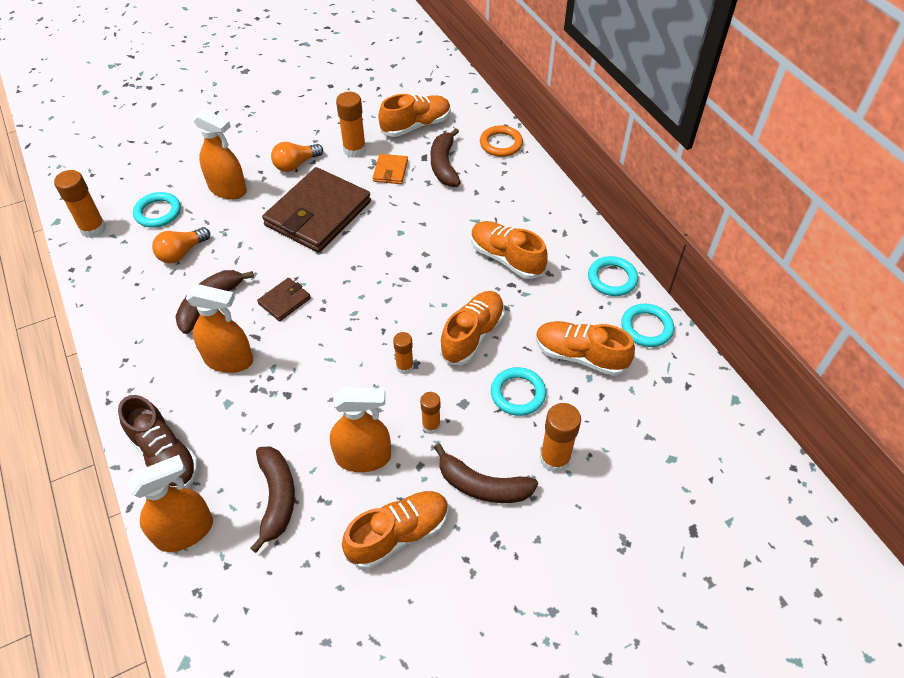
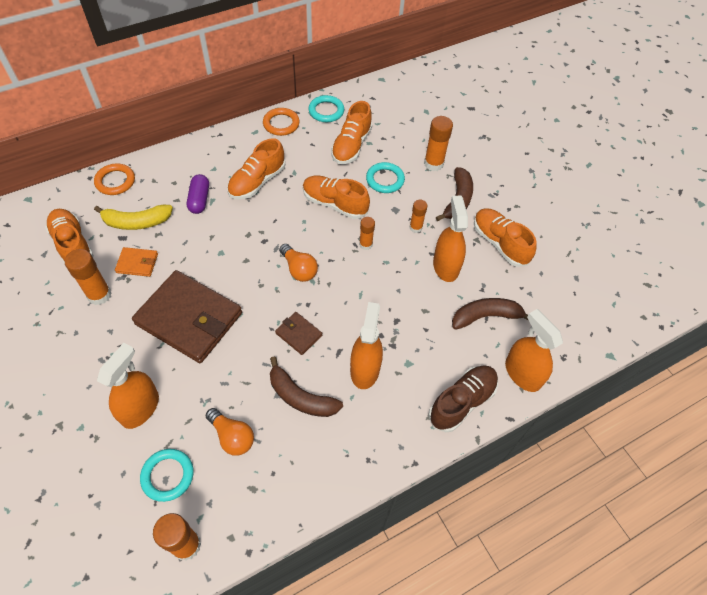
camera: 95 degrees left, 5 degrees up
orange light bulb [271,142,323,172] -> orange light bulb moved to [279,244,318,282]
brown banana [431,128,461,187] -> yellow banana [94,205,173,230]
turquoise ring [588,256,638,296] -> orange ring [263,108,300,136]
none -> purple capsule [187,174,209,214]

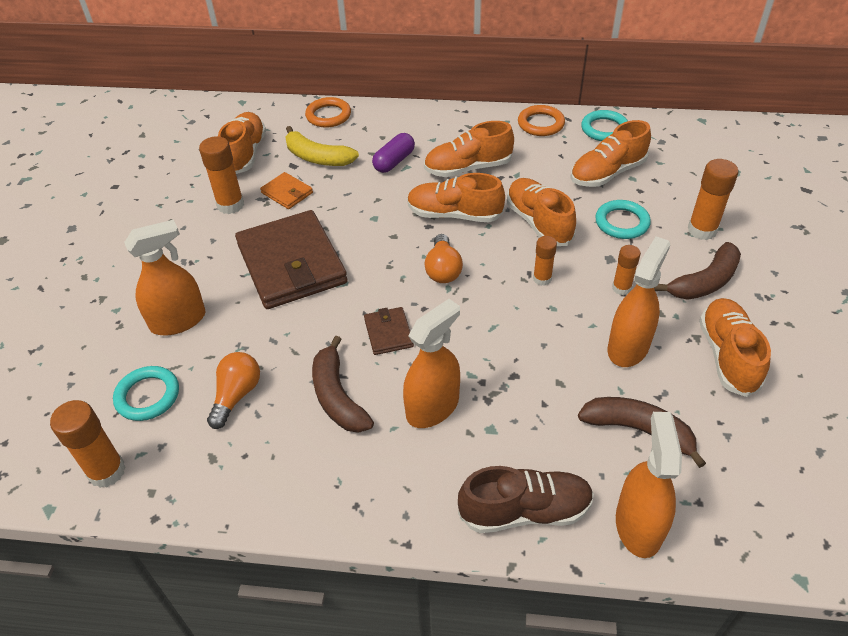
camera: 40 degrees right, 10 degrees down
orange light bulb [206,408,254,456] -> orange light bulb turned 150 degrees counterclockwise [207,352,260,429]
none -> orange shoe [407,173,505,222]

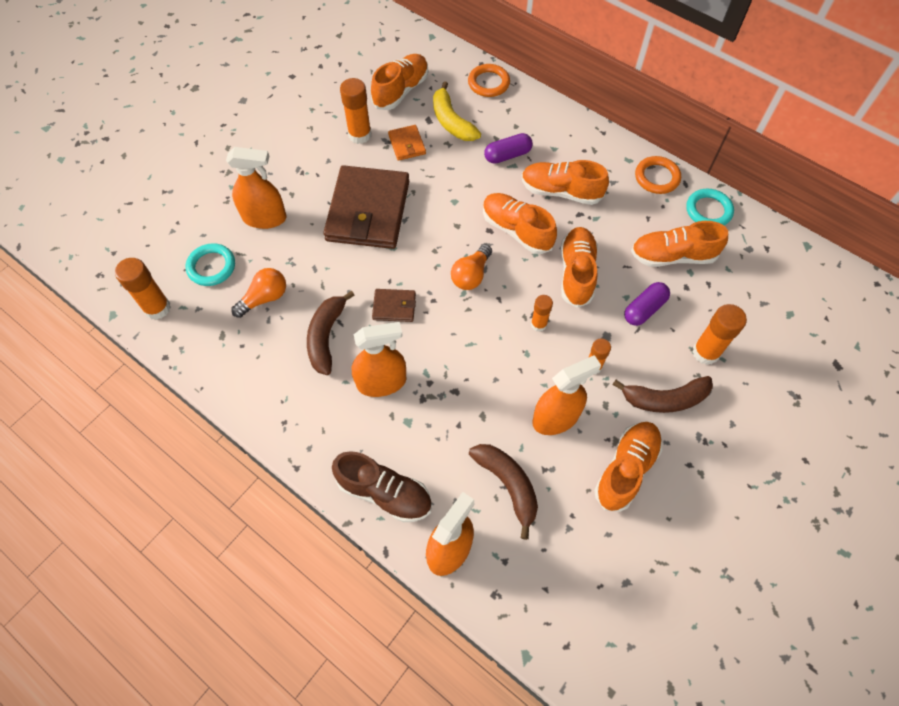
camera: 30 degrees right, 15 degrees up
brown wallet [364,307,414,355] -> brown wallet turned 75 degrees clockwise [372,289,416,322]
turquoise ring [595,200,651,239] -> purple capsule [624,282,670,326]

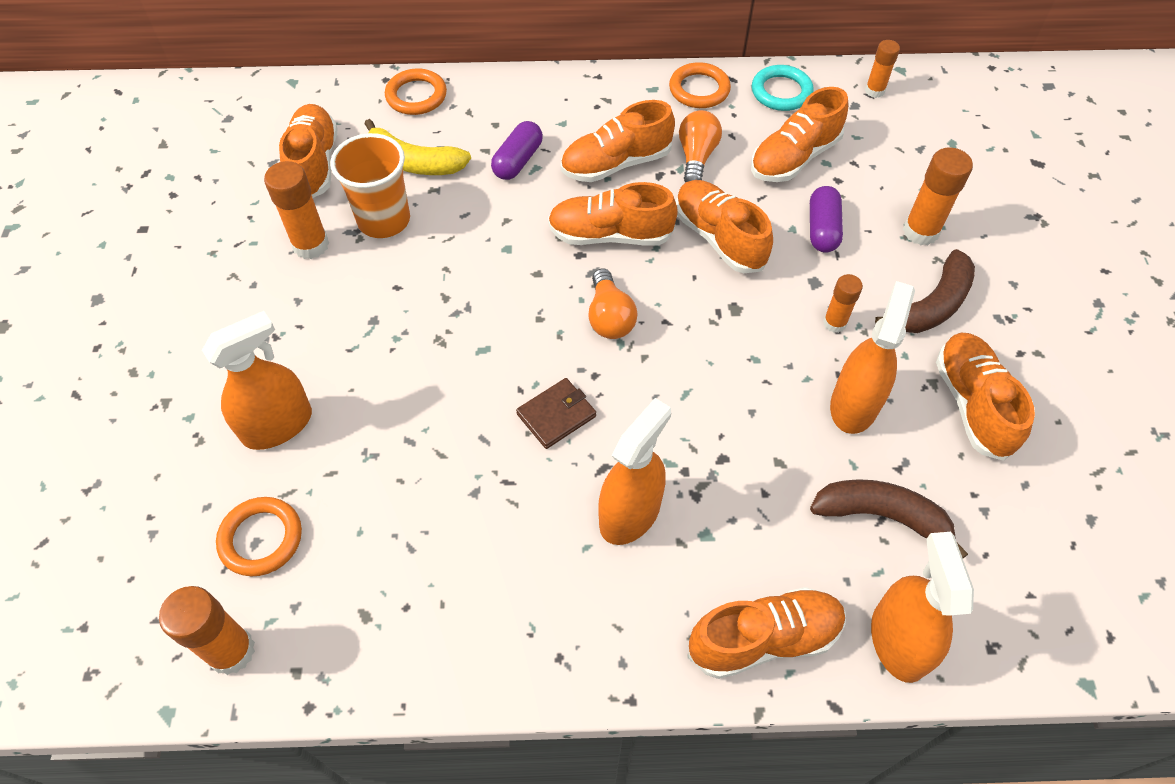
camera: 40 degrees left, 5 degrees down
turquoise ring [186,243,235,286] -> orange ring [216,497,302,576]
orange light bulb [231,268,286,318] -> orange light bulb moved to [679,110,722,182]
brown banana [307,290,355,375] -> none
brown wallet [323,165,409,249] -> none
brown shoe [332,451,432,522] -> orange shoe [688,587,846,679]
orange wallet [388,125,426,161] -> orange cup [330,133,410,238]
orange glue stick [531,295,553,332] -> orange glue stick moved to [865,40,900,98]

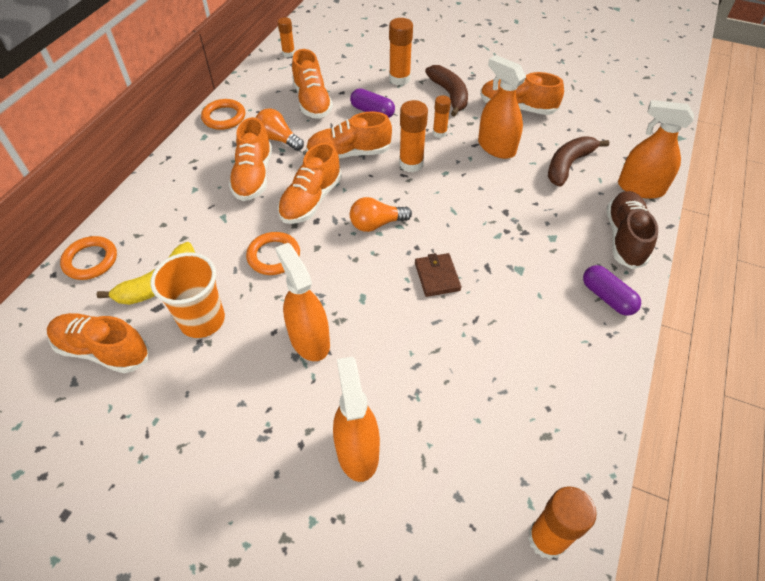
camera: 65 degrees left, 5 degrees down
orange ring [216,497,302,576] -> orange ring moved to [246,232,300,275]
orange glue stick [264,161,329,259] -> orange glue stick moved to [399,100,428,172]
purple capsule [491,121,543,180] -> purple capsule moved to [583,265,641,316]
orange light bulb [588,268,638,339] -> orange light bulb turned 150 degrees clockwise [350,197,412,232]
orange spray bottle [598,398,671,545] -> orange spray bottle moved to [275,243,330,361]
orange shoe [688,587,846,679] -> brown shoe [607,191,658,269]
turquoise ring [752,65,814,111] -> none

